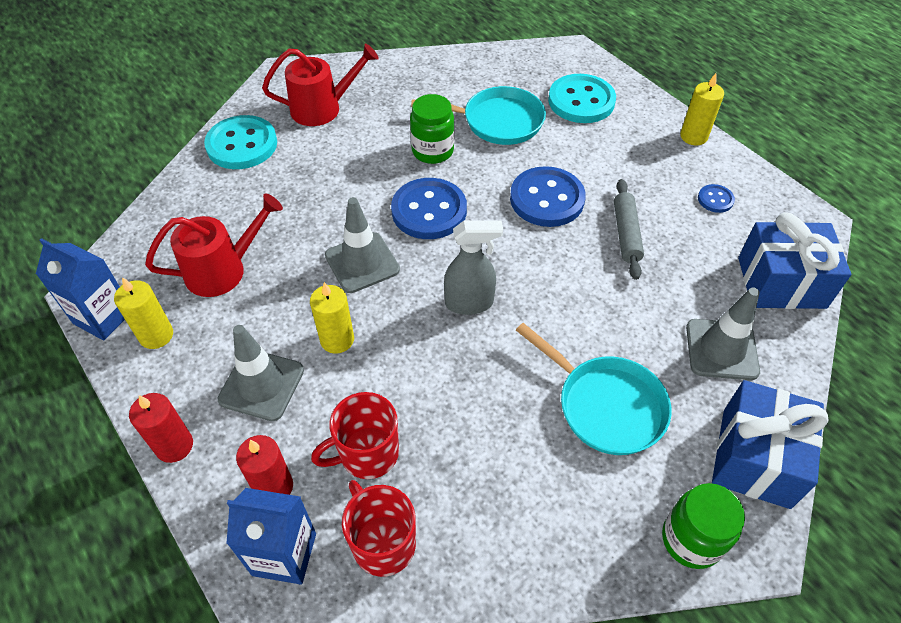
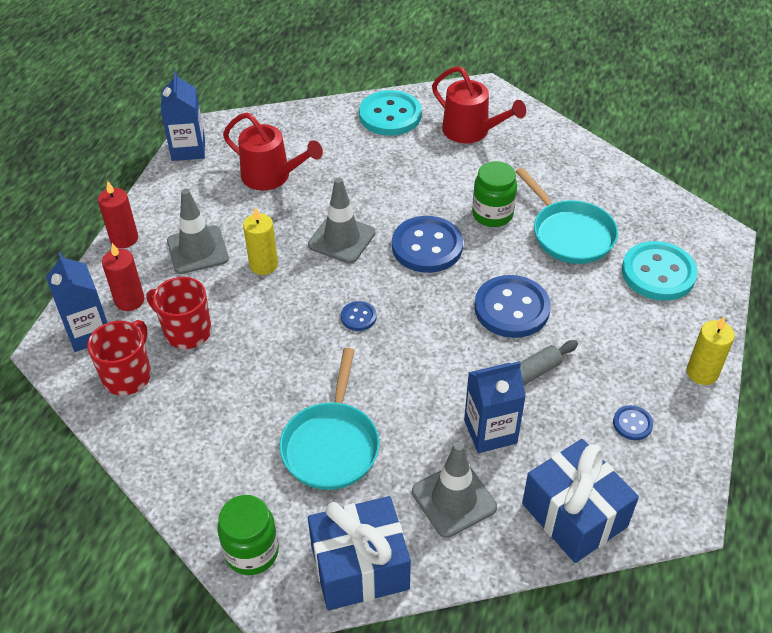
camera: 55 degrees right, 5 degrees down
yellow candle [114,277,173,349] -> none
grey spray bottle [444,220,503,315] -> blue button [341,301,376,331]
none -> blue carton [464,361,526,453]

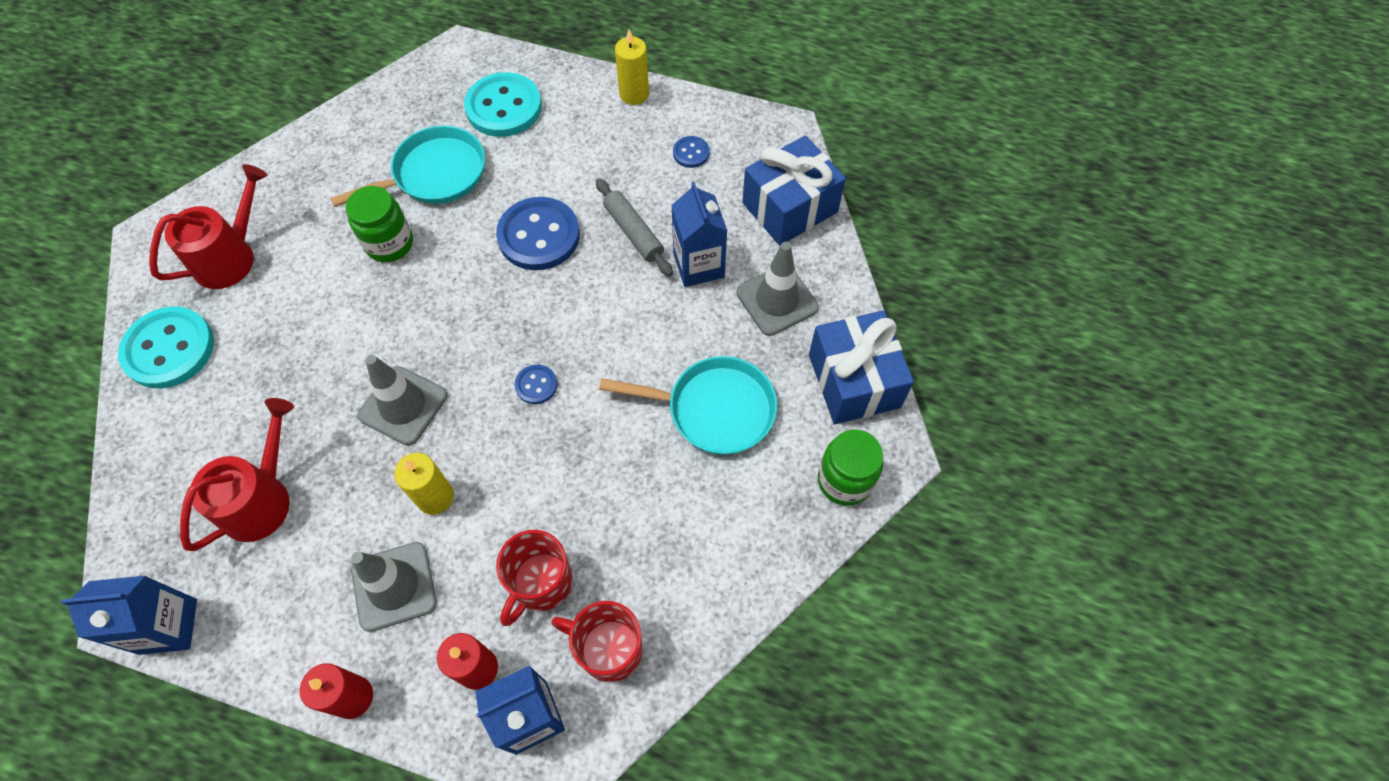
camera: 90 degrees left, 15 degrees up
blue button [392,216,463,273] -> none

